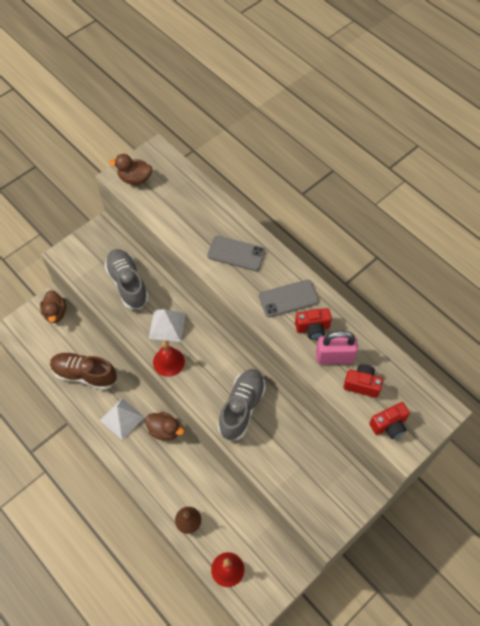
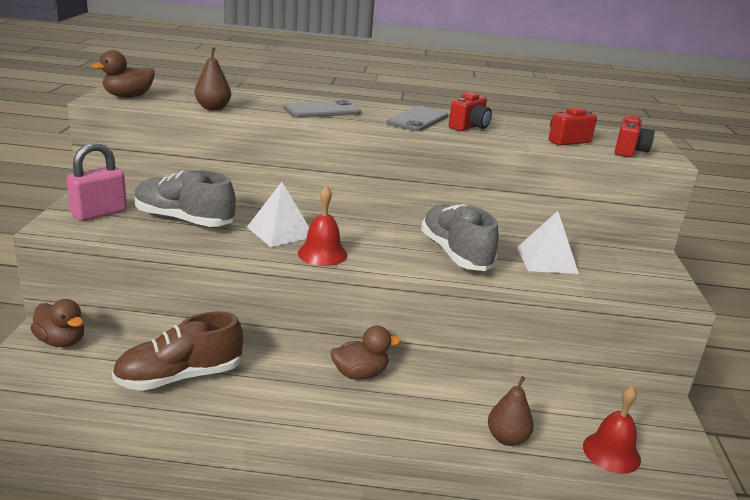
camera: 45 degrees left, 35 degrees down
white pyramid [100,398,145,440] -> white pyramid moved to [517,211,579,274]
pink padlock [316,331,358,364] -> pink padlock moved to [66,142,127,221]
none -> brown pear [195,47,231,111]

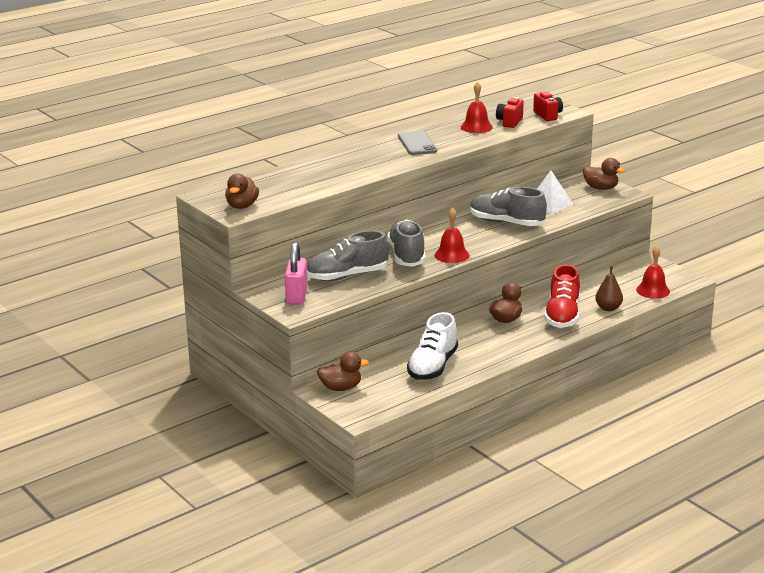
camera: 40 degrees left, 0 degrees up
brown shoe [112,312,243,391] -> white shoe [407,312,458,380]
brown pear [195,47,231,111] -> none
white pyramid [247,182,309,247] -> grey shoe [387,220,425,267]
grey phone [283,100,361,118] -> none
red camera [449,92,492,131] -> none
none -> red bell [461,82,493,133]
none -> red shoe [544,265,580,328]
none -> brown duck [583,158,625,190]

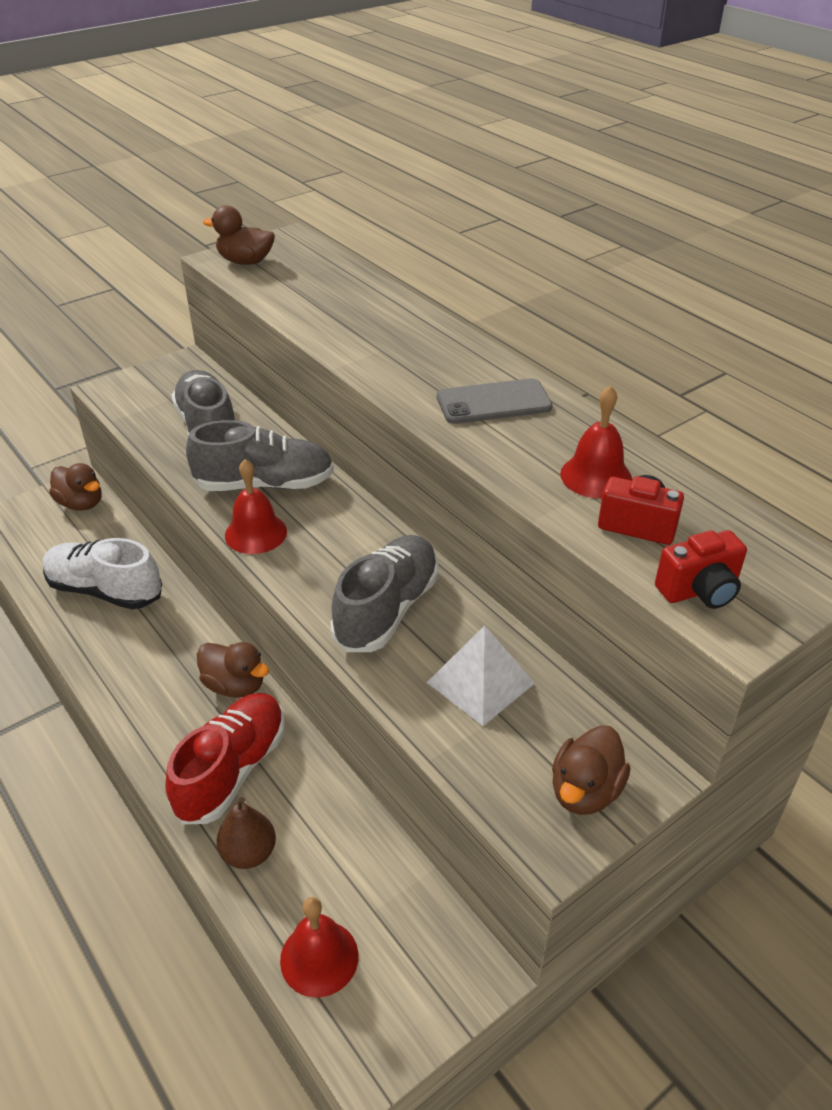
camera: 90 degrees right, 15 degrees up
pink padlock [285,242,308,305] -> none
brown duck [317,352,369,391] -> brown duck turned 45 degrees counterclockwise [49,463,102,511]
red shoe [544,265,580,328] -> red shoe turned 105 degrees clockwise [165,693,285,825]

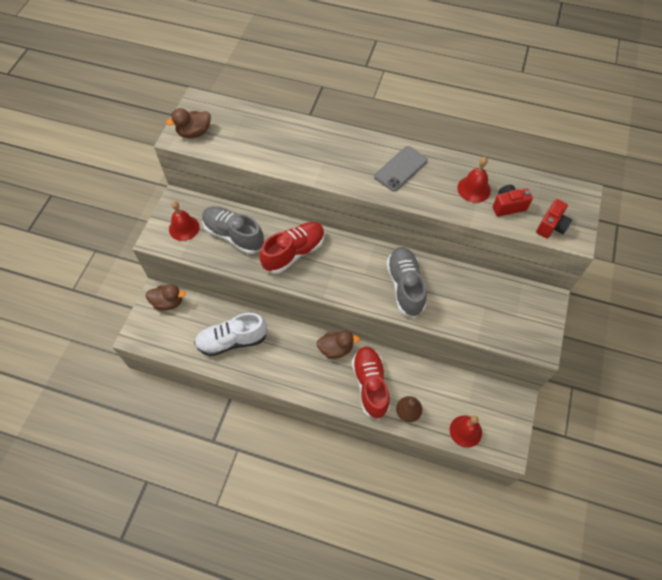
camera: 35 degrees left, 20 degrees up
grey shoe [186,420,334,491] -> red shoe [260,222,325,274]
red bell [225,459,287,554] -> red bell moved to [169,201,199,241]
white pyramid [427,625,535,726] -> none
brown duck [552,725,630,815] -> none

